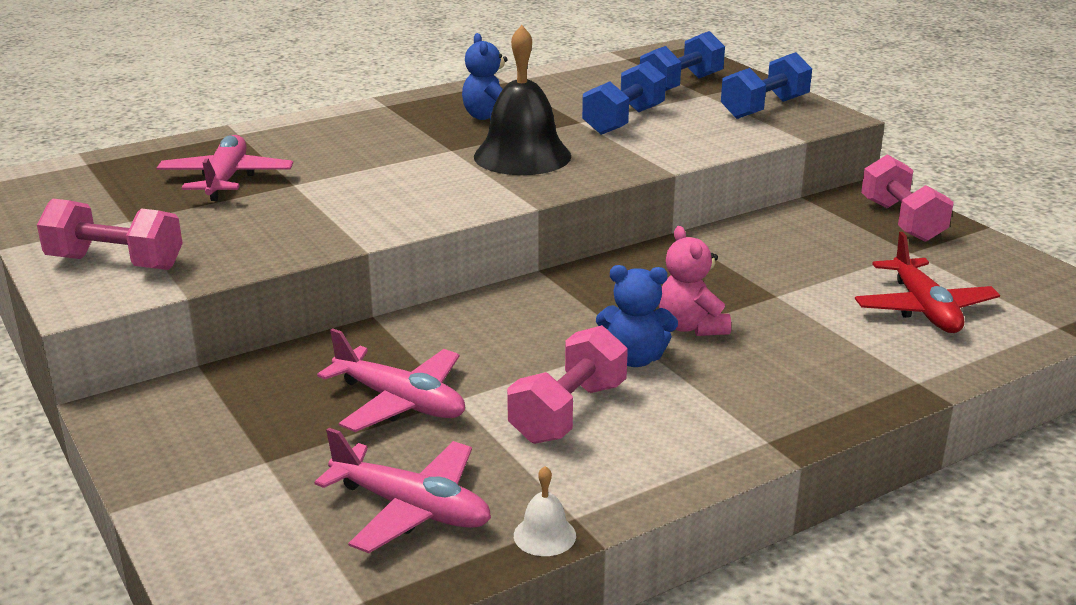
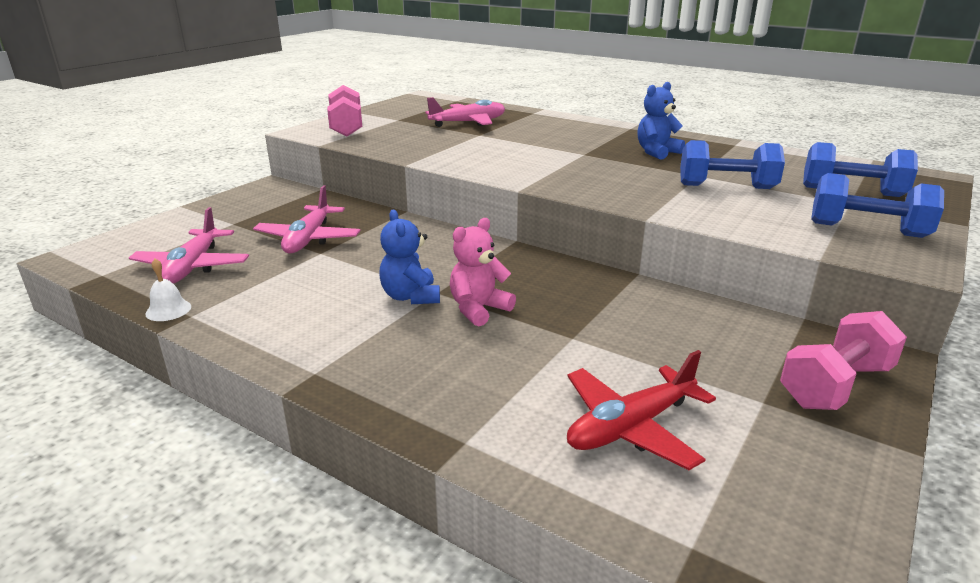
camera: 65 degrees right, 0 degrees up
black bell [474,25,571,175] -> none
pink dumbbell [507,325,628,444] -> none

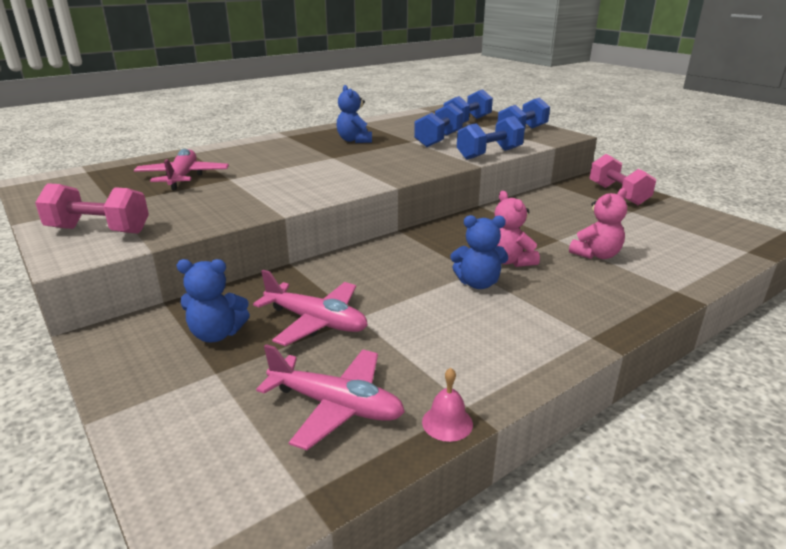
camera: 70 degrees left, 0 degrees up
white bell [146,259,191,321] -> pink bell [422,368,473,442]
red plane [567,350,716,470] -> none
none -> blue teddy bear [176,259,250,343]
none -> blue dumbbell [457,116,525,160]
none -> pink teddy bear [569,188,627,259]

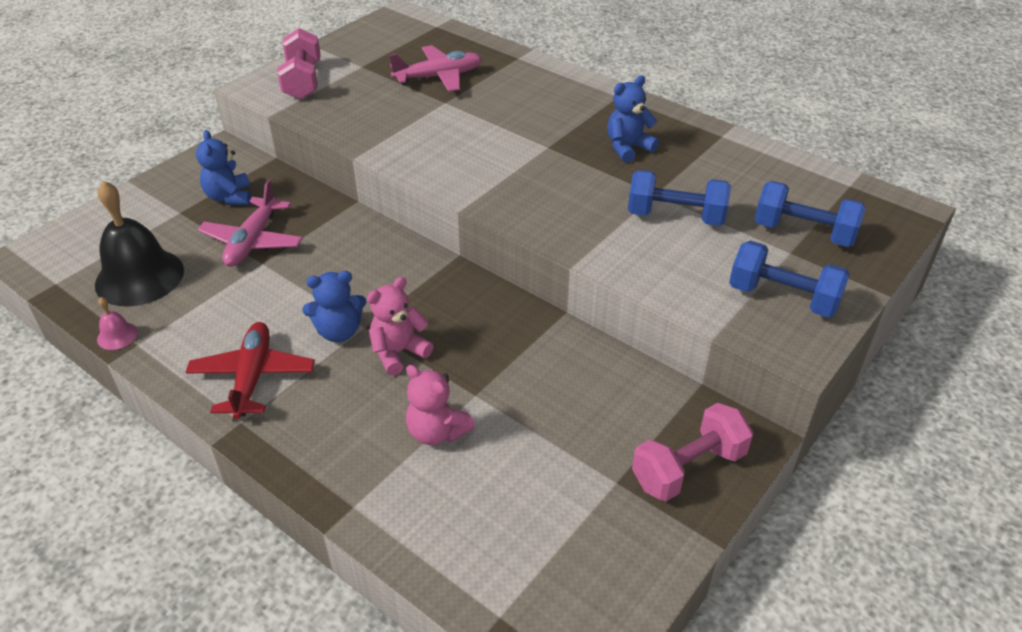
camera: 75 degrees right, 15 degrees up
pink plane [256,344,405,450] -> black bell [95,181,184,307]
blue teddy bear [450,215,508,289] -> blue teddy bear turned 90 degrees counterclockwise [302,271,367,342]
blue dumbbell [457,116,525,160] -> none
none -> red plane [186,322,315,419]

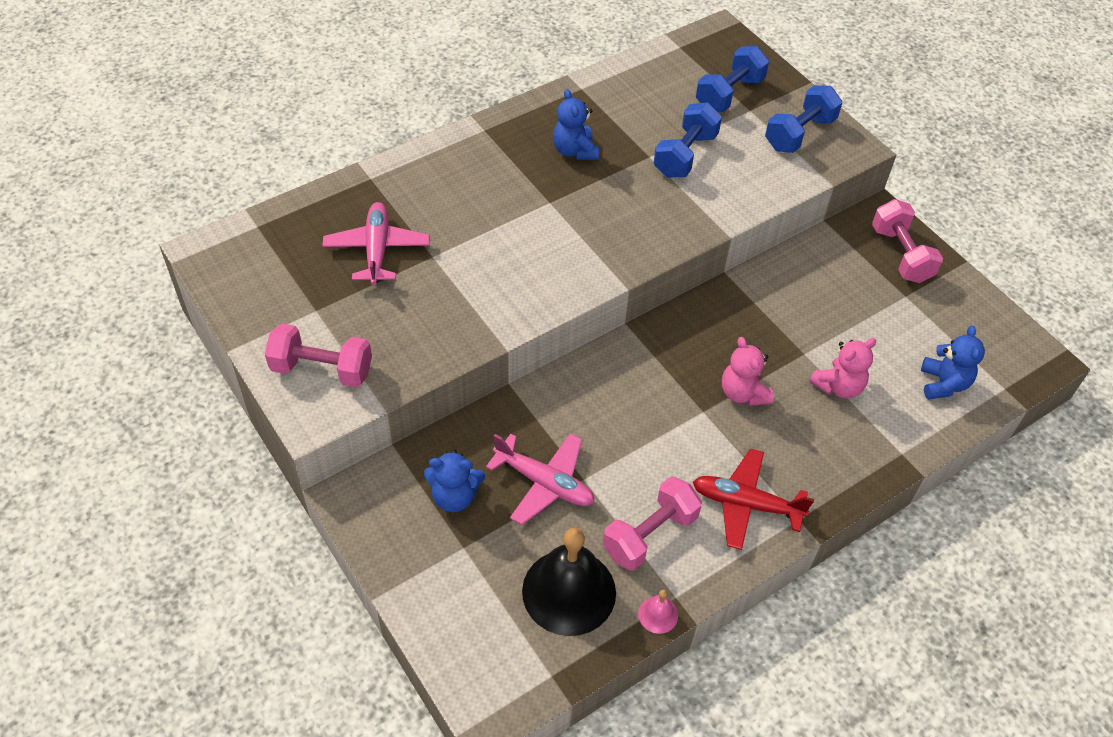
camera: 75 degrees left, 10 degrees up
blue teddy bear [302,271,367,342] -> blue teddy bear moved to [921,326,985,399]
none -> pink dumbbell [603,477,702,571]

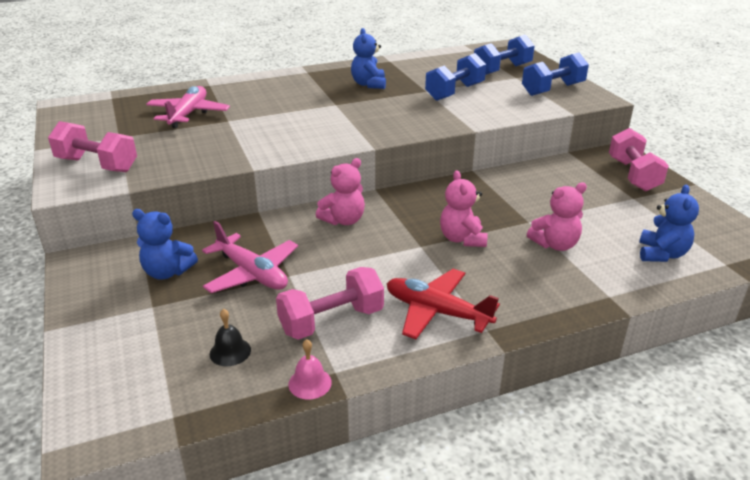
camera: 15 degrees right, 20 degrees down
black bell [522,528,616,636] -> black bell [210,309,251,366], size x0.42
none -> pink teddy bear [316,158,365,225]

